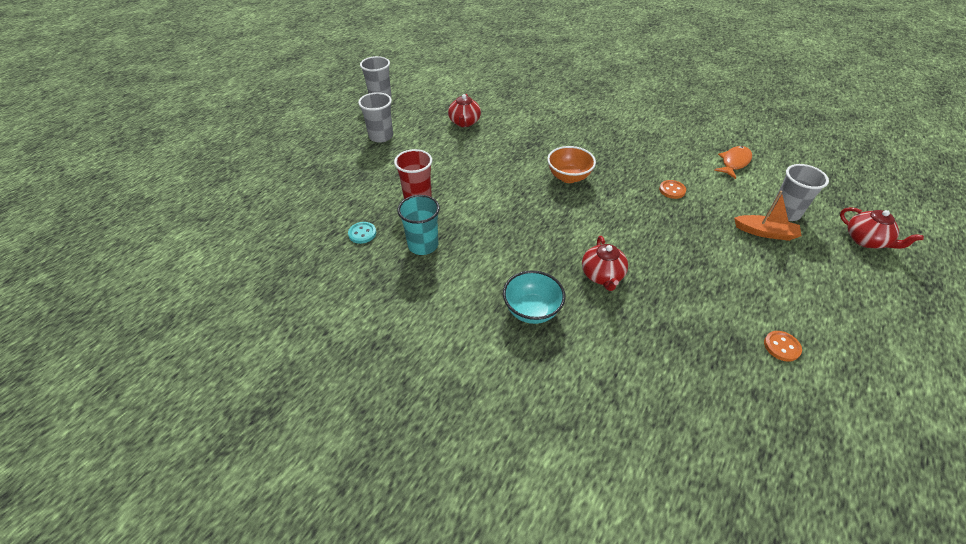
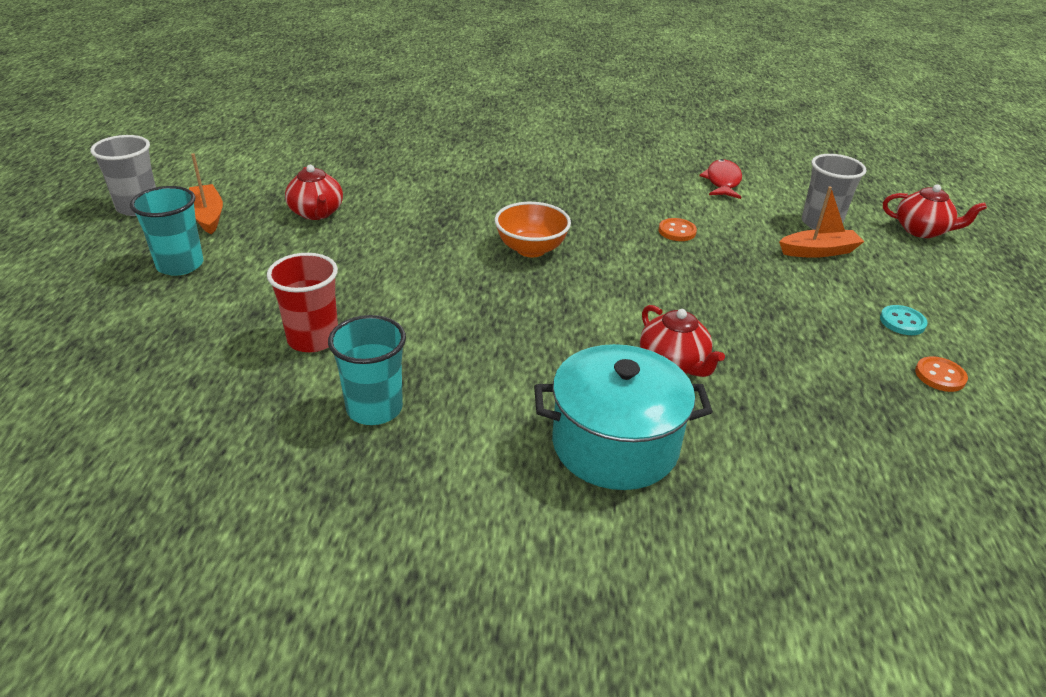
camera: 30 degrees left, 10 degrees down
turquoise button [348,222,376,244] -> turquoise button moved to [880,305,927,335]
grey cup [358,92,393,143] -> turquoise cup [130,186,203,276]
turquoise bowl [503,270,566,324] -> turquoise pot [534,344,713,490]
orange fish [714,146,752,179] -> red fish [699,159,742,199]
none -> orange boat [189,153,223,235]

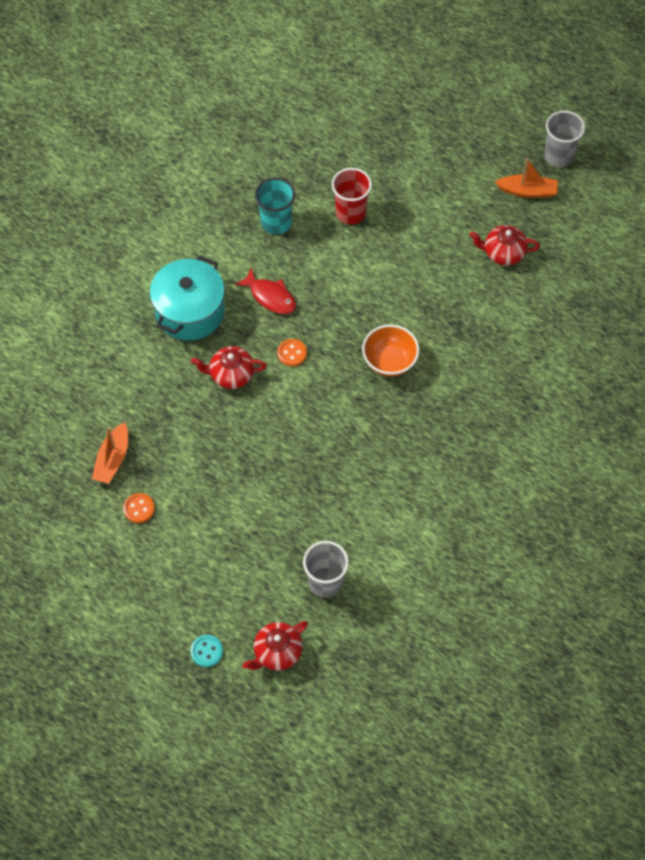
camera: 120 degrees right, 25 degrees up
turquoise cup [130,186,203,276] -> none
orange button [659,218,697,241] -> orange button moved to [277,339,307,367]
red fish [699,159,742,199] -> red fish moved to [234,268,296,314]
orange boat [779,187,865,258] -> orange boat moved to [92,422,128,484]
turquoise button [880,305,927,335] -> turquoise button moved to [190,635,223,667]

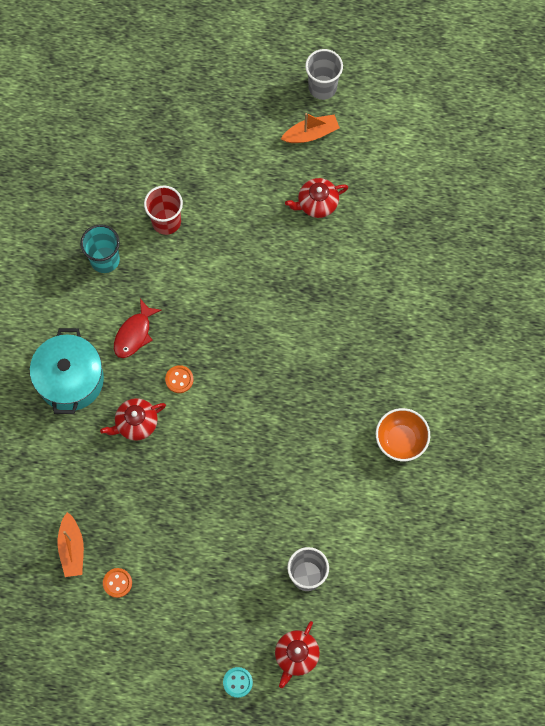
camera: 25 degrees left, 10 degrees up
red fish [234,268,296,314] -> red fish turned 105 degrees clockwise [114,299,161,358]
orange bowl [362,325,419,376] -> orange bowl moved to [376,408,430,461]

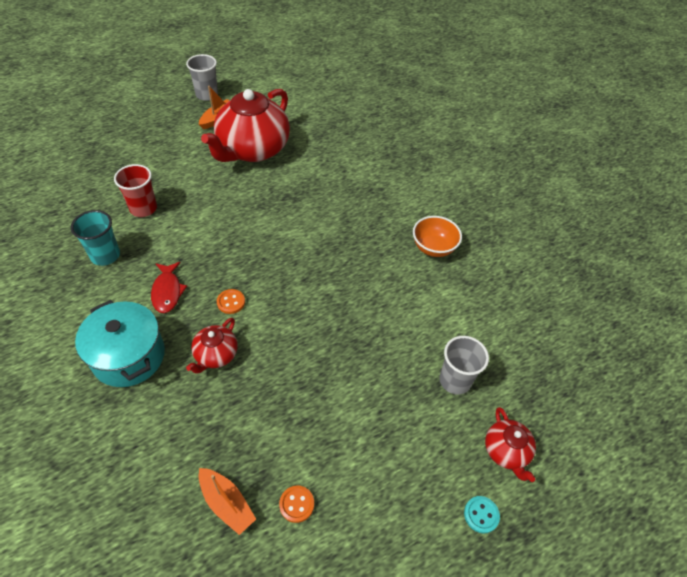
camera: 40 degrees left, 20 degrees down
red teapot [285,178,348,218] -> red teapot [201,89,290,162], size x2.18

